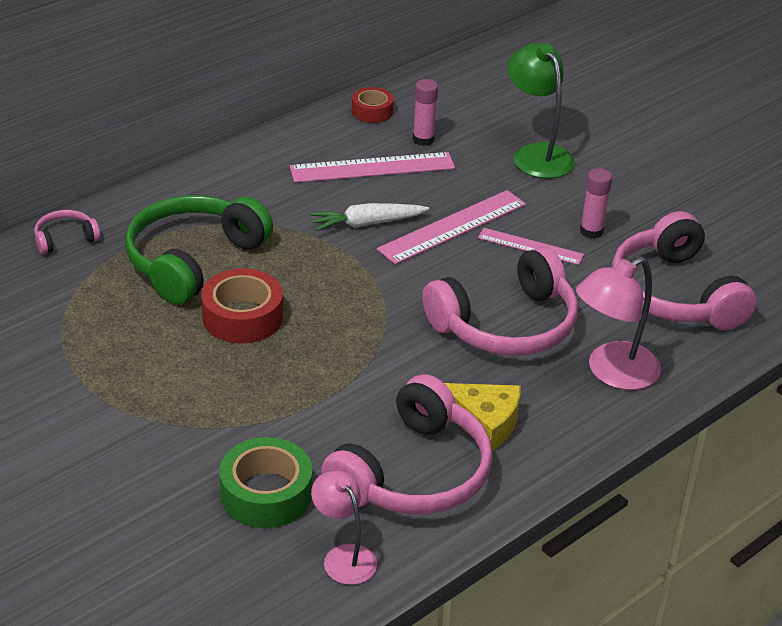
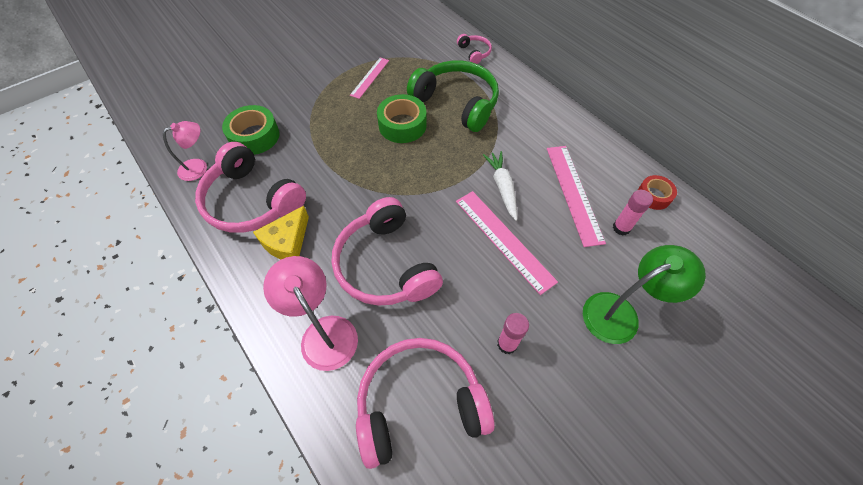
camera: 95 degrees right, 20 degrees up
red tape [201,268,283,343] -> green tape [377,94,427,143]
pink ruler [478,228,584,265] -> pink ruler moved to [350,57,389,99]

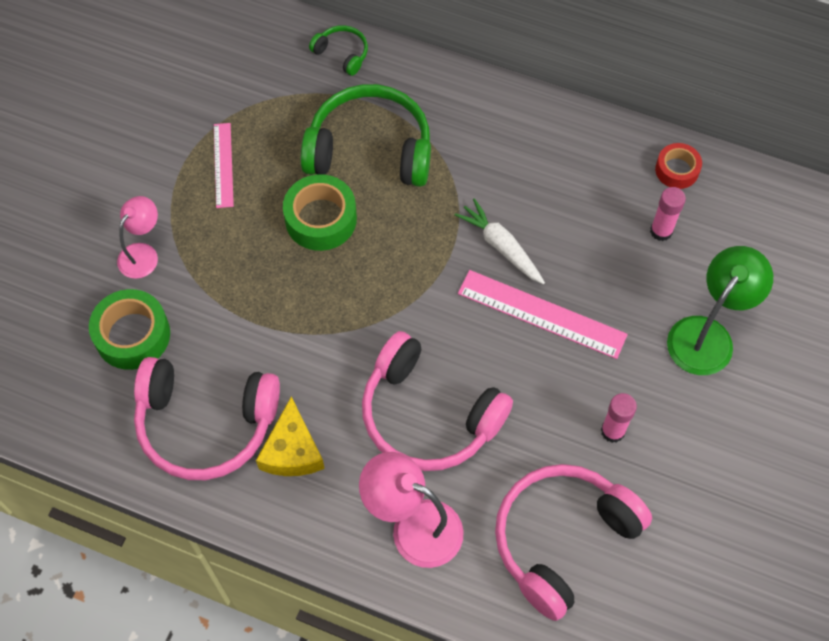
camera: 30 degrees left, 5 degrees up
pink lamp [163,121,207,181] -> pink lamp moved to [117,196,158,279]
pink headphones [457,34,492,64] -> green headphones [309,25,368,76]
pink ruler [547,146,606,247] -> none

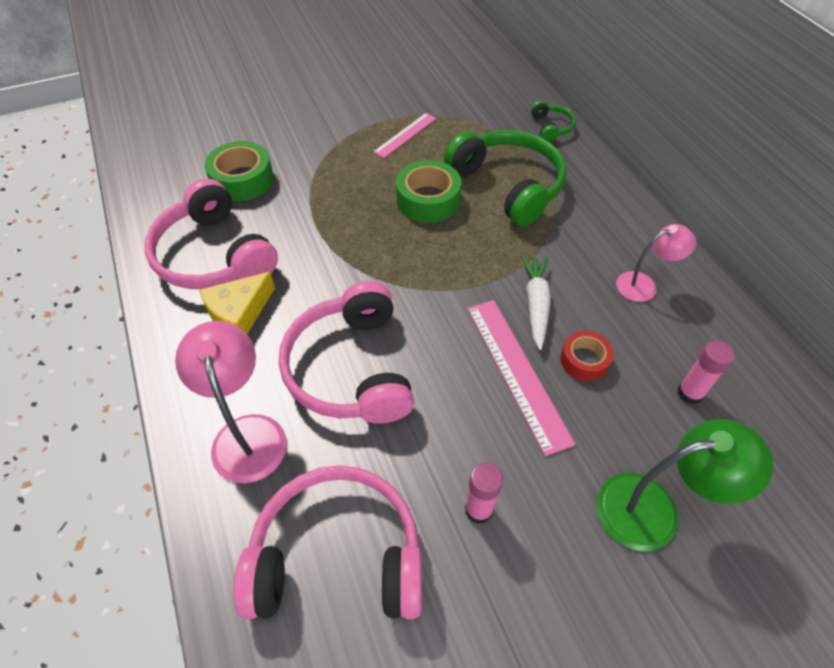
camera: 45 degrees right, 10 degrees down
pink lamp [117,196,158,279] -> pink lamp moved to [616,224,696,302]
red tape [655,143,702,189] -> red tape moved to [560,331,614,381]

